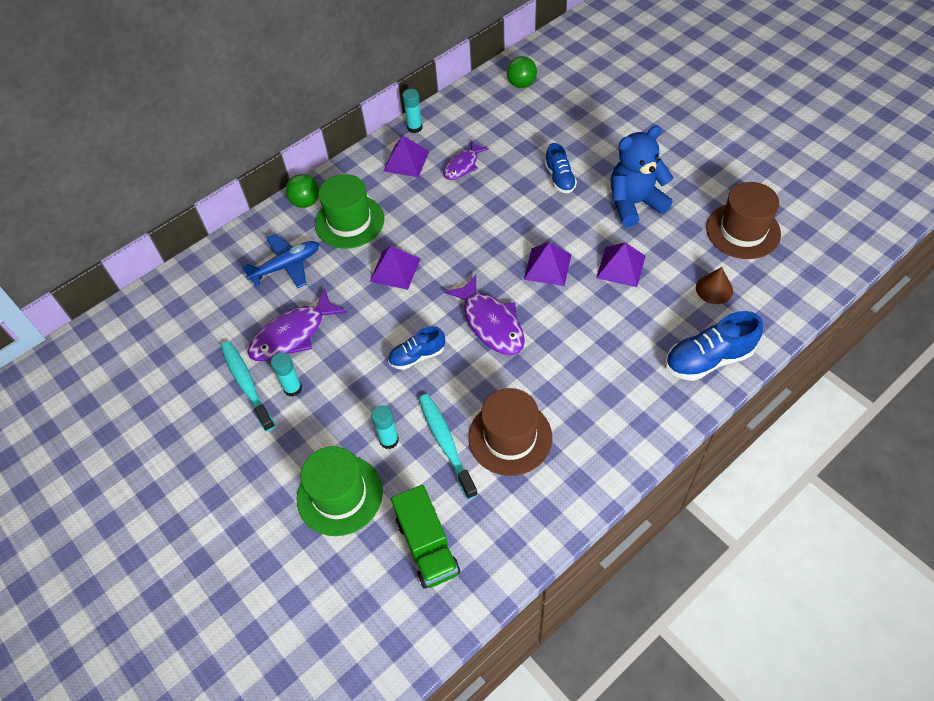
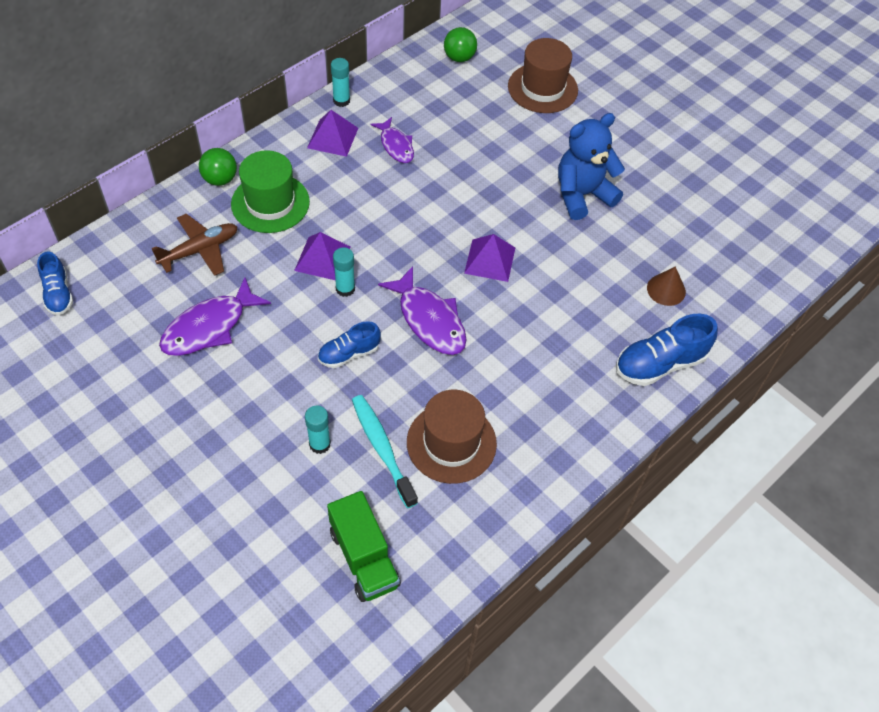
camera: 10 degrees left, 0 degrees up
turquoise toothbrush [221,341,275,432] -> none
blue plane [242,234,319,288] -> brown plane [152,214,238,276]
turquoise glue stick [271,353,302,397] -> turquoise glue stick moved to [333,247,355,297]
green hat [297,446,383,536] -> none
purple fish [443,140,489,180] -> purple fish turned 60 degrees counterclockwise [371,117,414,163]
blue shoe [545,143,577,193] -> blue shoe moved to [37,252,73,315]
purple pyramid [596,242,645,287] -> none
brown hat [706,182,781,259] -> brown hat moved to [508,38,578,113]

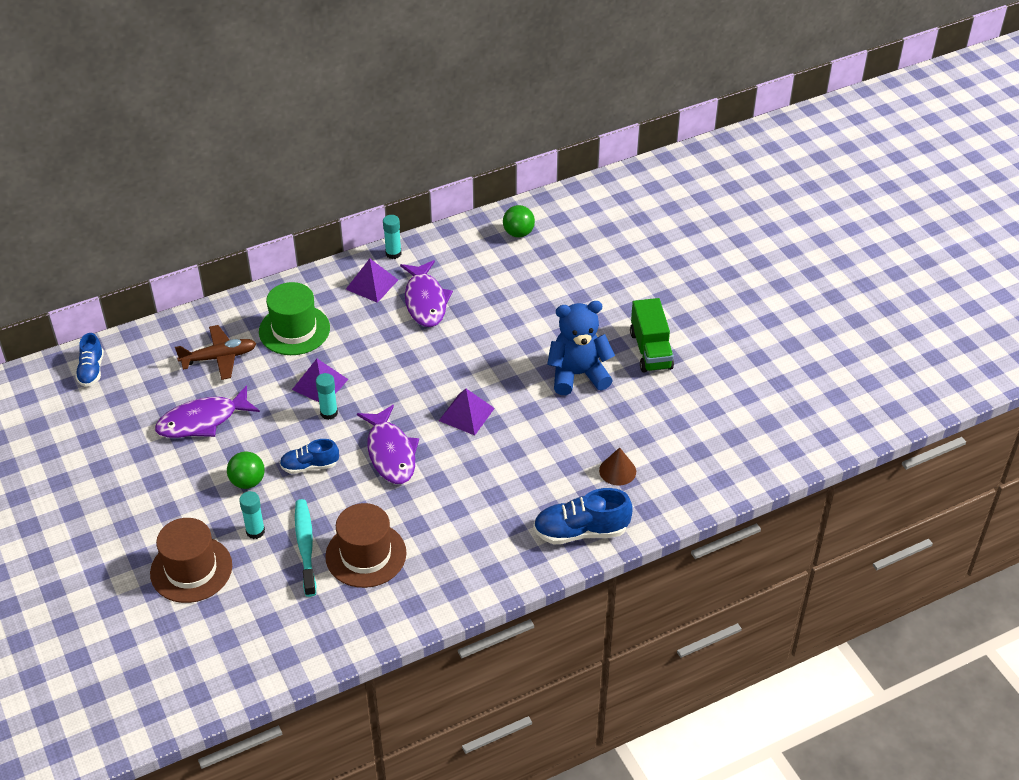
camera: 20 degrees right, 10 degrees down
green ball [199,148,237,186] -> green ball moved to [227,451,265,489]
green truck [327,491,401,602] -> green truck moved to [630,298,674,373]
purple fish [371,117,414,163] -> purple fish [400,260,453,327], size x1.58
brown hat [508,38,578,113] -> brown hat moved to [150,518,232,603]

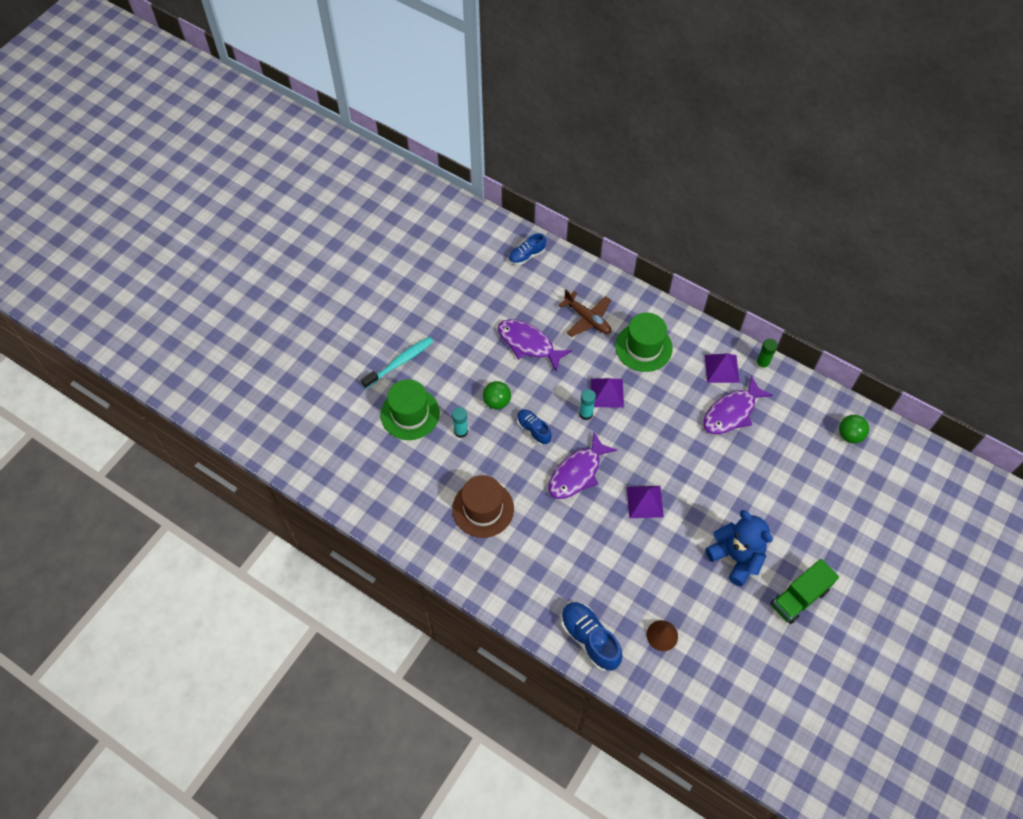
camera: 60 degrees right, 15 degrees up
brown hat [150,518,232,603] -> green hat [380,379,440,440]
turquoise toothbrush [295,499,316,597] -> turquoise toothbrush moved to [361,337,433,389]
turquoise glue stick [383,215,402,259] -> green glue stick [756,339,778,370]

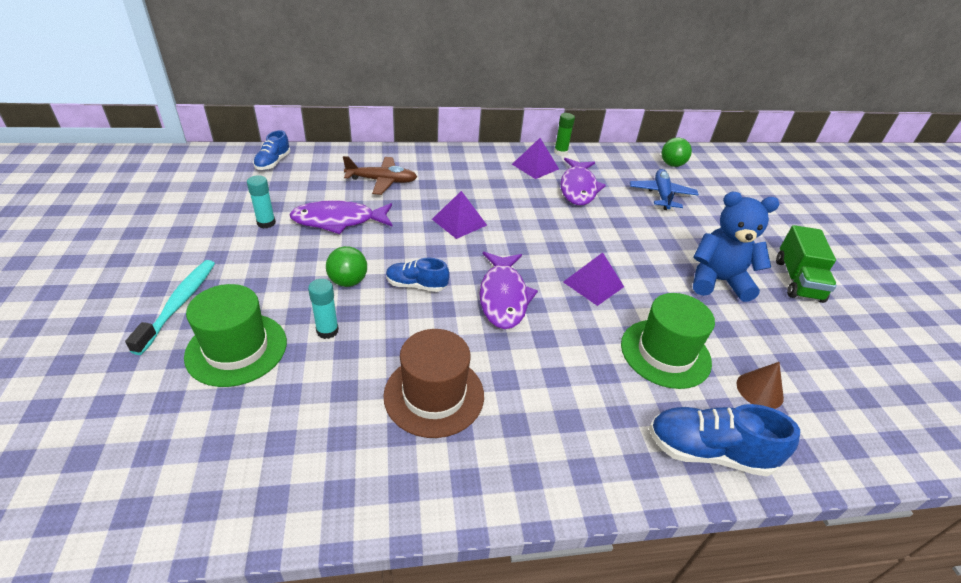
camera: 45 degrees left, 20 degrees down
turquoise glue stick [579,389,596,420] -> turquoise glue stick moved to [247,175,276,228]
green hat [615,313,673,372] -> green hat moved to [621,293,715,389]
none -> blue plane [630,169,699,210]

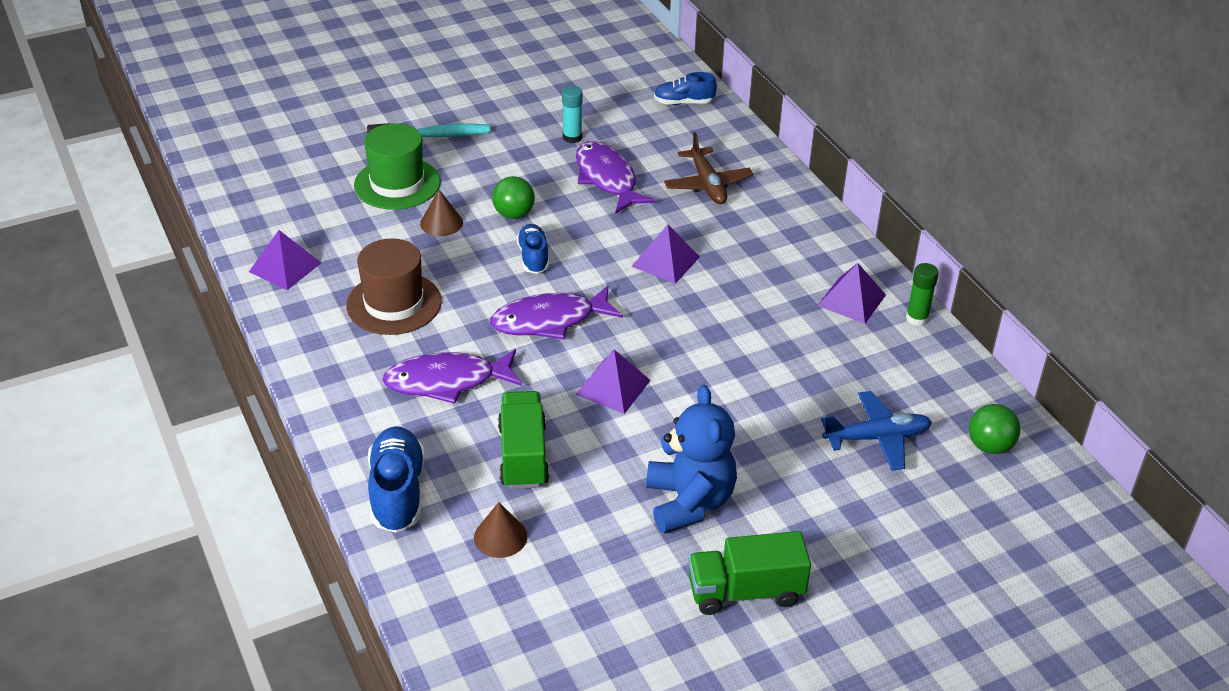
camera: 75 degrees right, 0 degrees up
turquoise glue stick [308,279,339,339] -> brown cone [420,190,463,236]
purple fish [560,158,606,205] -> purple fish moved to [382,349,522,404]
green hat [621,293,715,389] -> green truck [498,391,549,489]
none -> purple pyramid [249,230,321,290]

